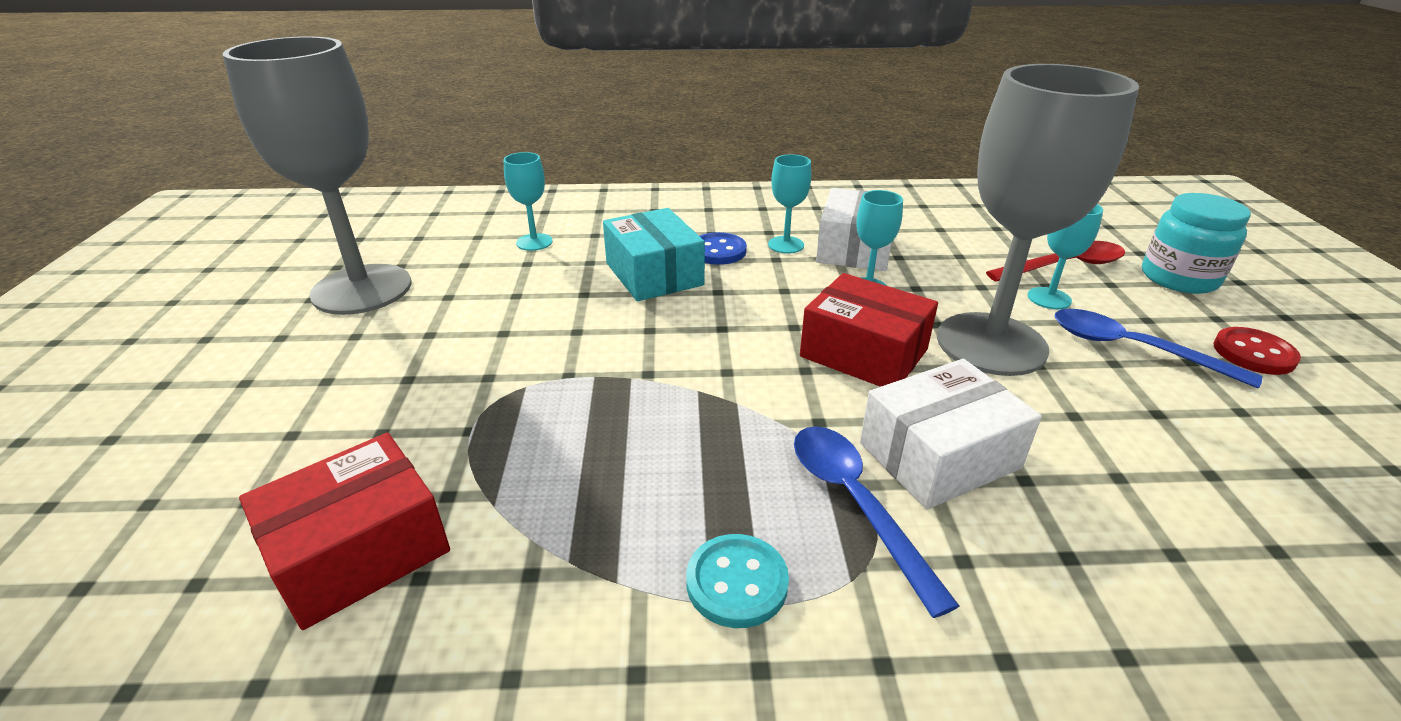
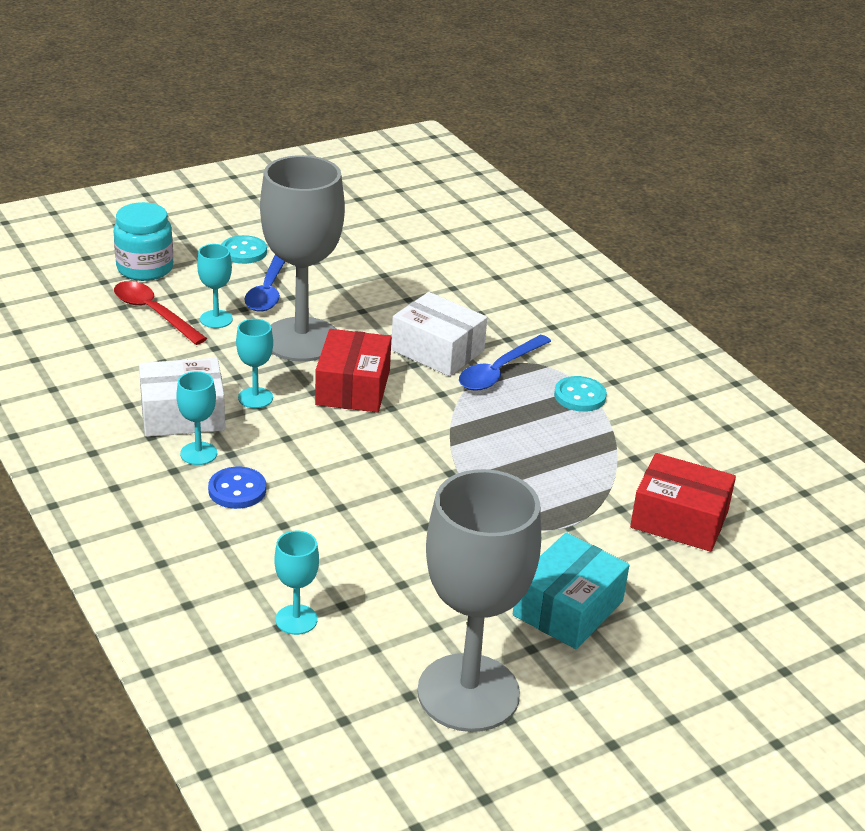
camera: 120 degrees left, 0 degrees up
turquoise box [603,208,705,301] -> turquoise box moved to [513,532,629,649]
red button [1213,327,1301,375] -> turquoise button [221,235,267,264]

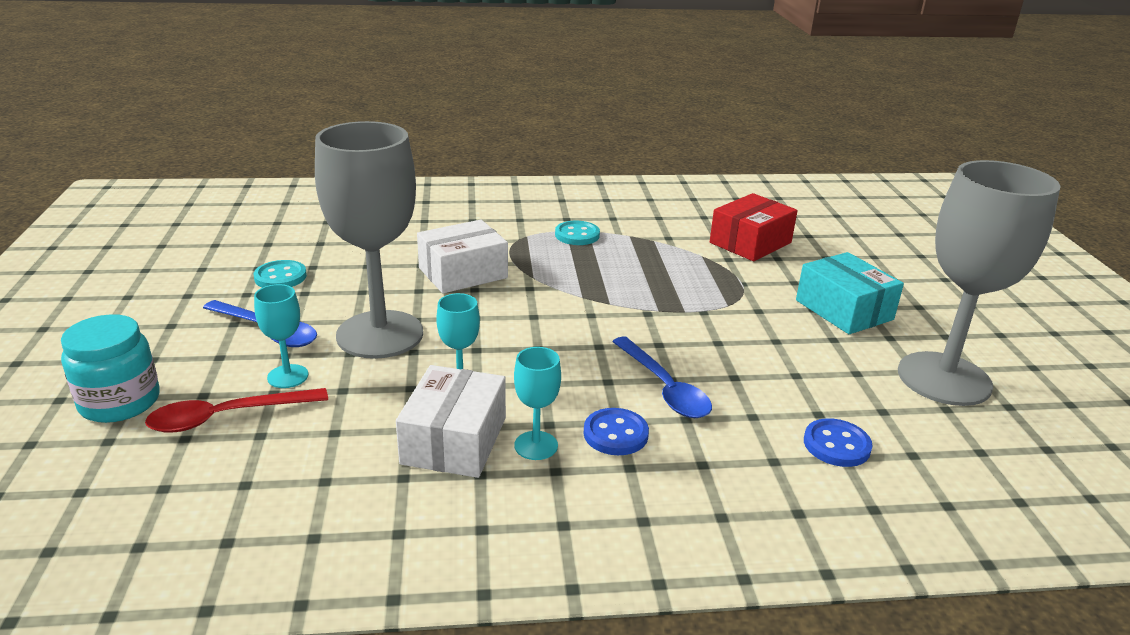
camera: 65 degrees left, 5 degrees down
turquoise button [221,235,267,264] -> turquoise button moved to [254,260,307,288]
turquoise goblet [274,531,319,635] -> blue button [804,418,872,467]
red box [315,329,391,413] -> none
blue spoon [459,335,551,391] -> blue spoon moved to [612,337,712,418]

